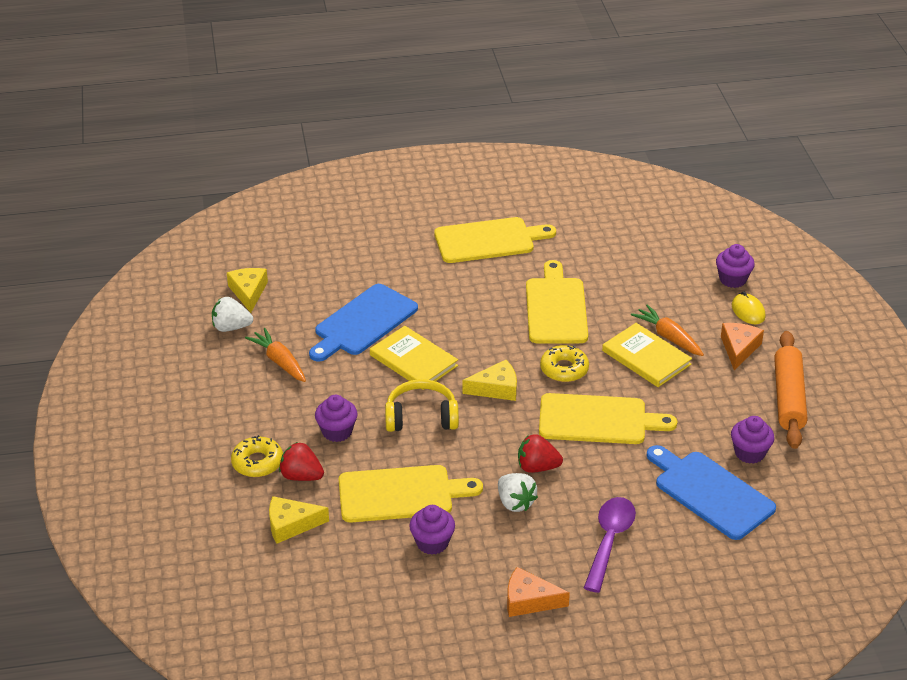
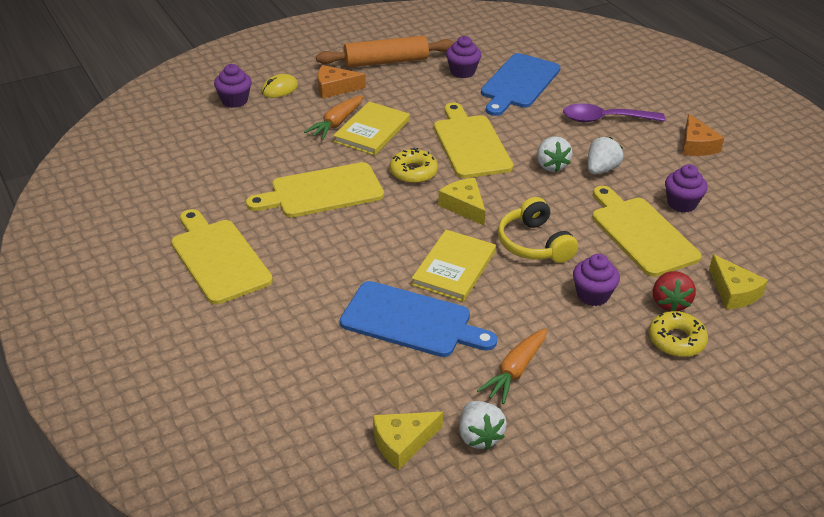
camera: 110 degrees left, 0 degrees up
red strawberry [518,434,563,473] -> white strawberry [537,137,572,172]

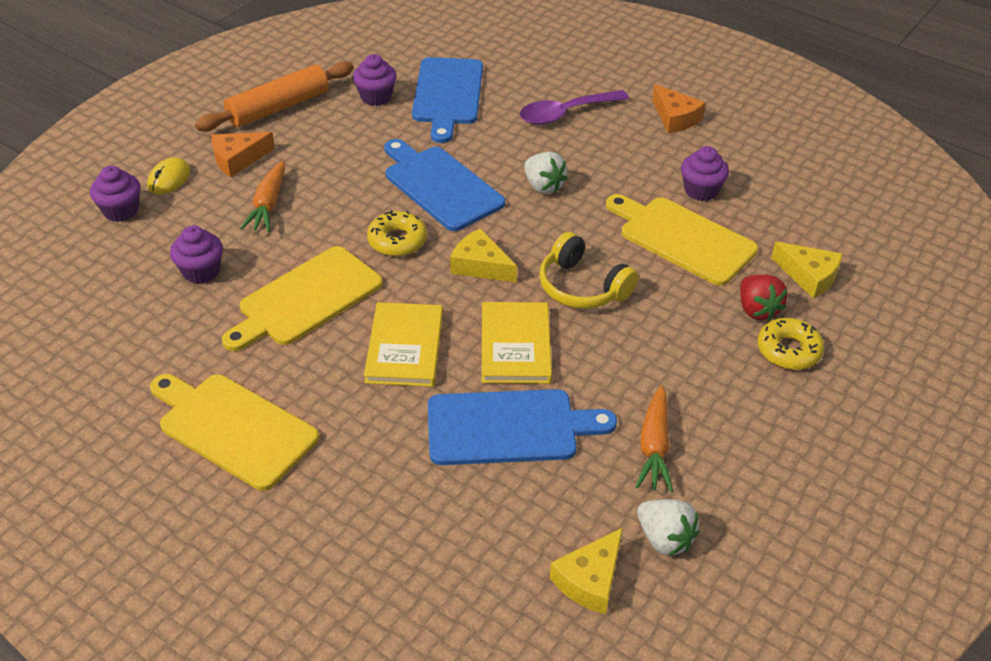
camera: 25 degrees left, 5 degrees up
yellow book [333,101,410,155] -> yellow book moved to [364,302,443,387]
yellow cutting board [434,103,513,178] -> blue cutting board [384,139,505,231]
purple cupcake [573,254,620,306] -> purple cupcake moved to [170,226,223,284]
white strawberry [588,137,623,174] -> none

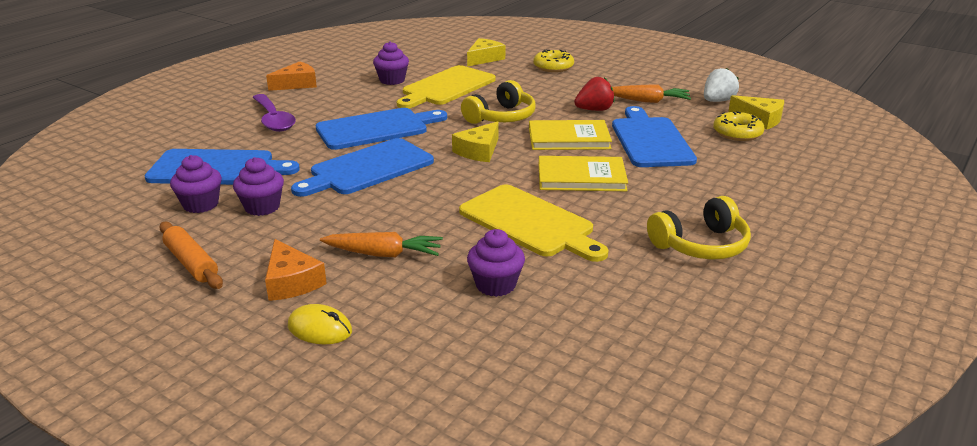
camera: 90 degrees left, 15 degrees down
purple cupcake [90,166,141,222] -> purple cupcake moved to [233,157,284,216]
yellow cutting board [150,374,319,491] -> yellow headphones [647,196,751,260]
orange rolling pin [195,61,354,132] -> orange rolling pin [159,222,223,289], size x0.66
yellow donut [367,210,427,256] -> yellow donut moved to [713,111,764,141]
white strawberry [524,152,568,194] -> blue cutting board [315,108,447,150]
red strawberry [740,274,788,321] -> red strawberry moved to [574,77,615,111]

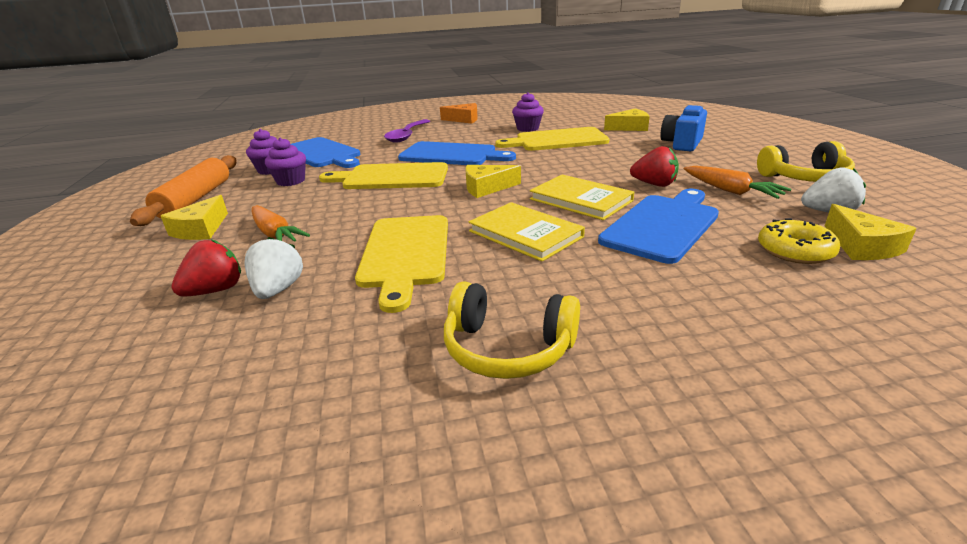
camera: 45 degrees right, 0 degrees up
orange rolling pin [159,222,223,289] -> orange rolling pin [130,155,237,226], size x1.52
orange cheese [265,239,327,301] -> yellow cheese [161,195,228,240]
yellow mouse [288,304,352,344] -> none
blue cutting board [291,138,434,197] -> yellow cutting board [319,162,448,189]
yellow headphones [461,80,536,124] -> yellow headphones moved to [757,141,855,182]
purple cupcake [467,229,525,297] -> white strawberry [244,237,303,299]
yellow donut [533,50,574,72] -> blue camera [660,105,707,151]
none -> red strawberry [171,239,241,297]

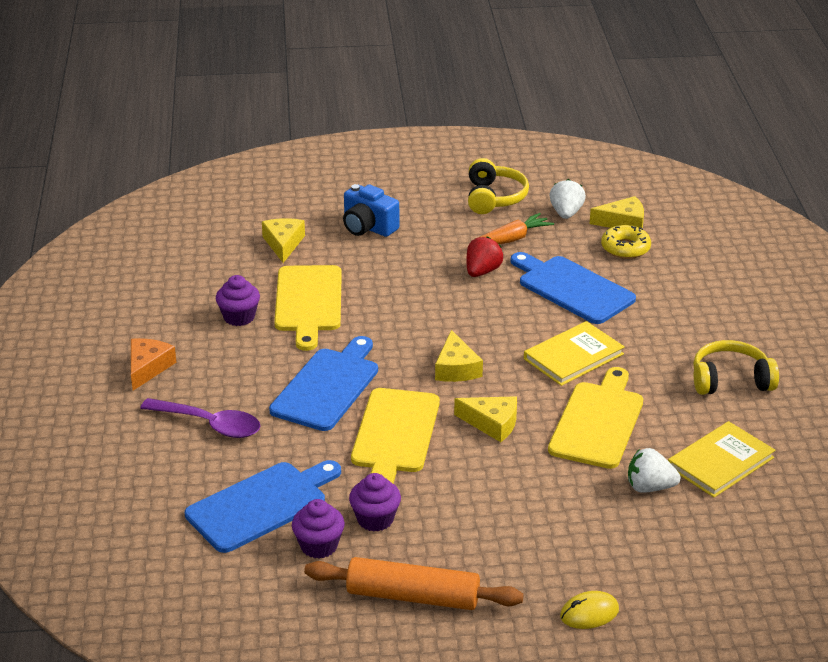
camera: 85 degrees left, 5 degrees up
yellow cheese [161,195,228,240] -> yellow cheese moved to [454,396,517,442]
red strawberry [171,239,241,297] -> none
orange carrot [252,205,310,242] -> none
yellow cutting board [355,215,448,313] -> yellow cutting board turned 75 degrees counterclockwise [548,367,643,469]
yellow headphones [444,281,580,379] -> yellow headphones turned 120 degrees counterclockwise [693,340,779,395]
yellow book [530,174,634,220] -> yellow book moved to [668,421,775,497]
none -> yellow mouse [560,591,619,629]

